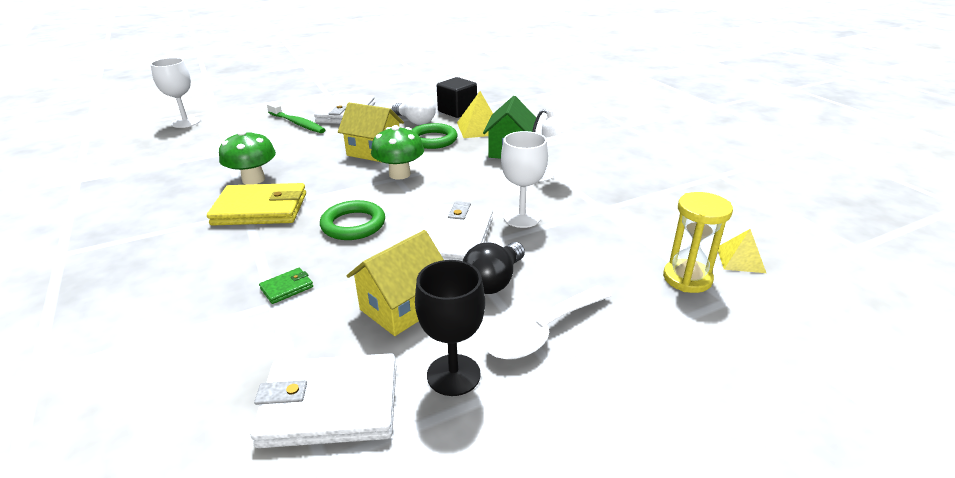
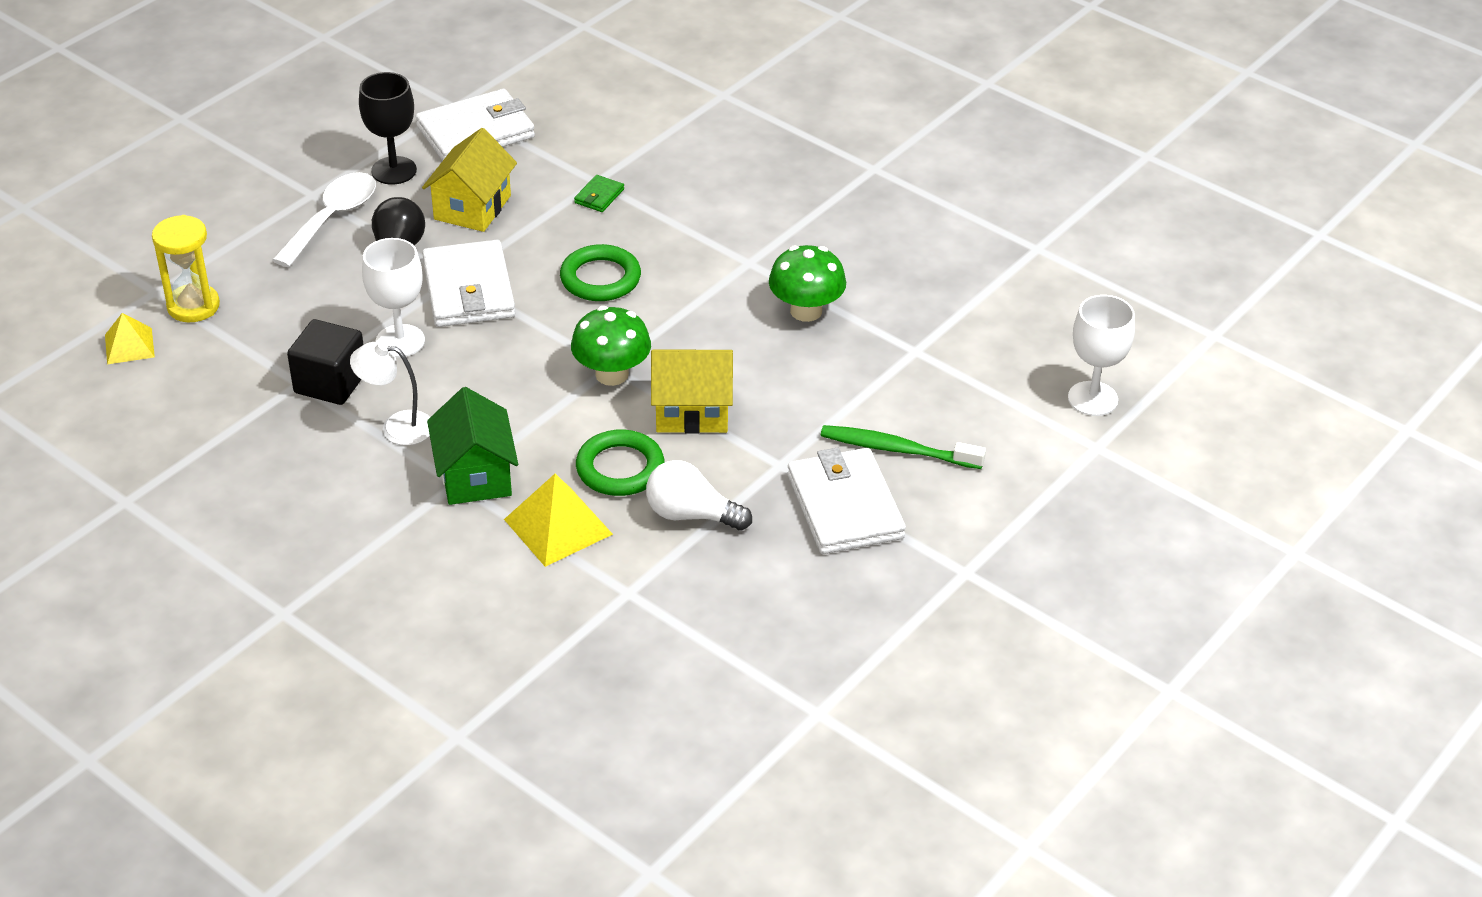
camera: 155 degrees right, 10 degrees up
yellow wallet [207,183,306,226] -> none
black cube [437,77,477,118] -> black cube moved to [287,319,364,405]

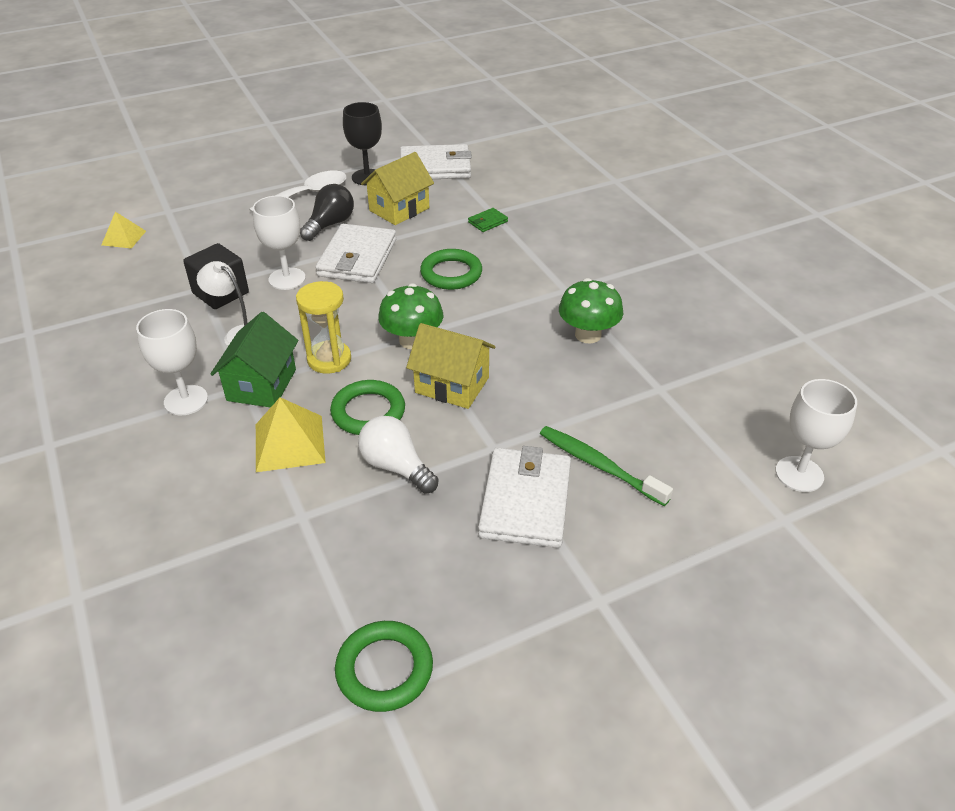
camera: 25 degrees right, 0 degrees up
yellow hourglass [152,215,220,322] -> yellow hourglass moved to [296,281,351,374]
none -> white goblet [136,309,208,415]
none -> green ring [335,621,433,712]

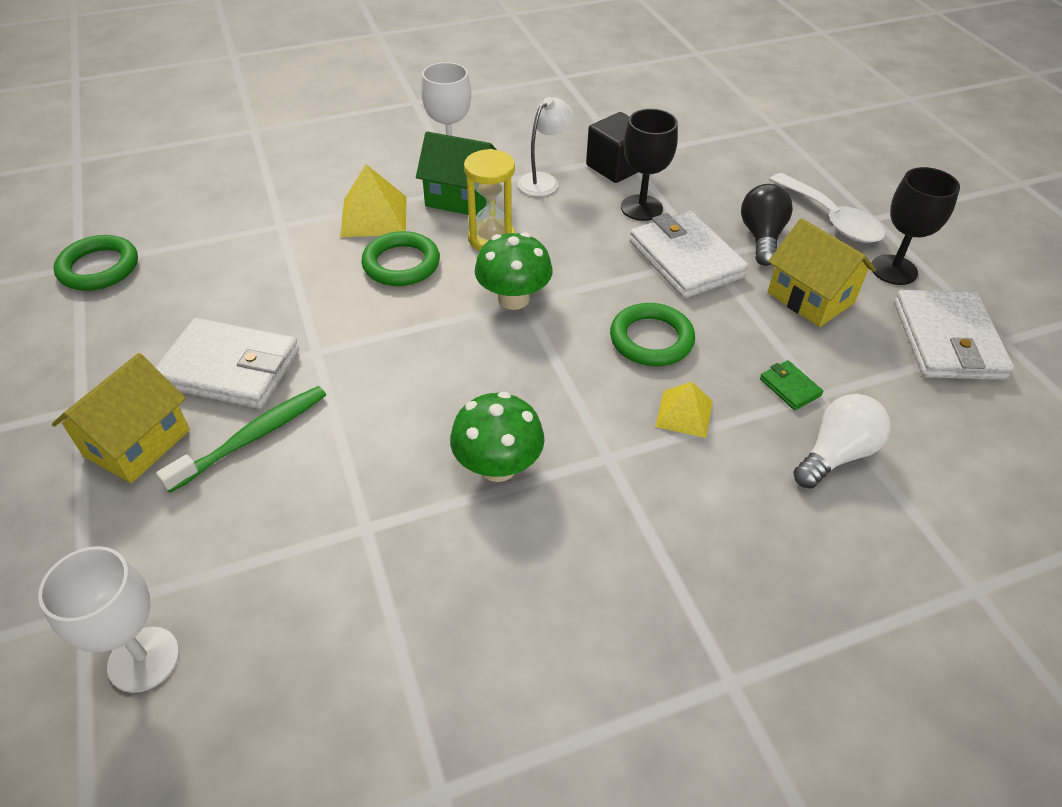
camera: 95 degrees right, 5 degrees up
yellow pyramid [102,212,146,249] -> yellow pyramid moved to [655,382,713,438]
white goblet [253,196,306,290] -> black goblet [621,109,678,221]
black light bulb [300,184,354,241] -> black light bulb turned 120 degrees counterclockwise [741,184,793,266]
white wallet [315,224,396,283] -> white wallet turned 45 degrees clockwise [629,211,749,298]
white light bulb [358,416,438,494] -> white light bulb moved to [793,394,890,488]
yellow house [406,323,495,409] -> yellow house moved to [52,353,190,483]

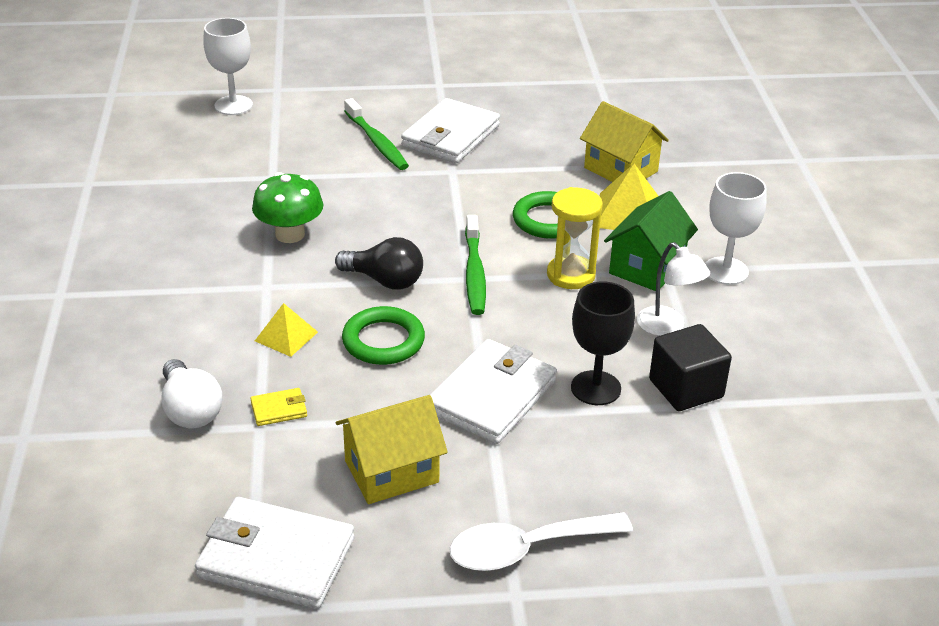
camera: 105 degrees right, 10 degrees down
yellow house [52,353,190,483] -> yellow house moved to [580,101,669,182]
green ring [53,235,138,291] -> none
green mushroom [475,232,552,310] -> green toothbrush [465,215,486,315]
white wallet [629,211,749,298] -> white wallet turned 45 degrees counterclockwise [430,339,557,444]
black light bulb [741,184,793,266] -> black light bulb moved to [335,237,423,290]
green wallet [760,360,823,410] -> yellow wallet [250,388,307,426]
black goblet [872,167,960,285] -> none

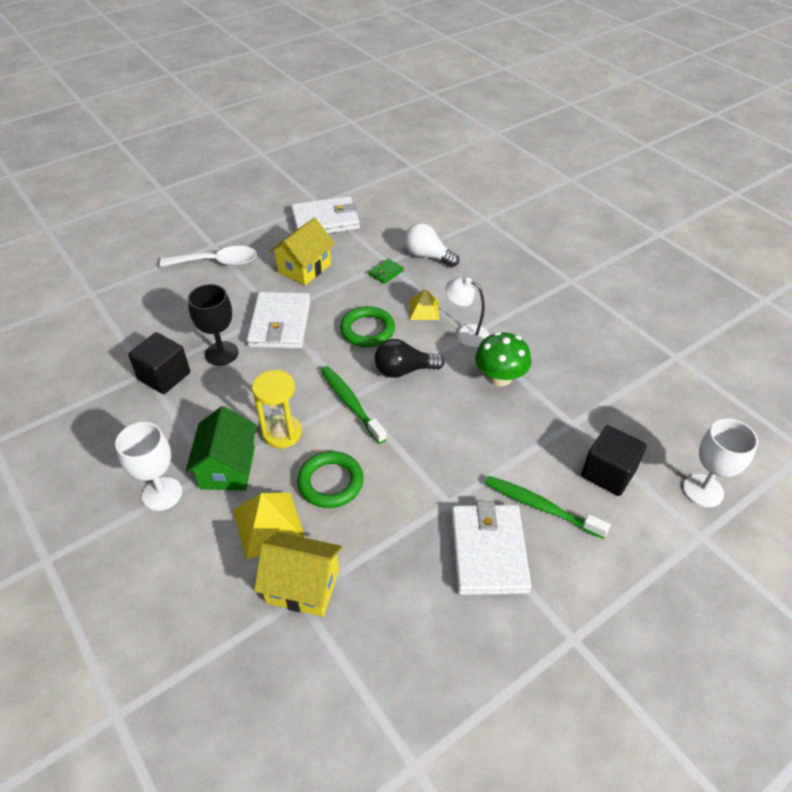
camera: 150 degrees right, 10 degrees up
yellow wallet [250,388,307,426] -> green wallet [369,259,404,284]
white spoon [449,512,633,571] -> white spoon turned 45 degrees clockwise [160,246,257,267]
white lamp [637,242,710,336] -> white lamp moved to [445,277,489,347]
none -> black cube [581,425,647,496]

